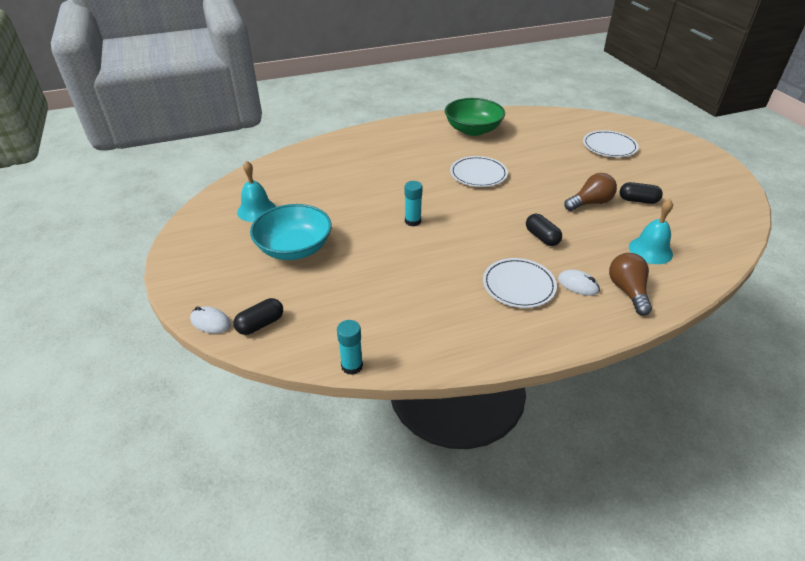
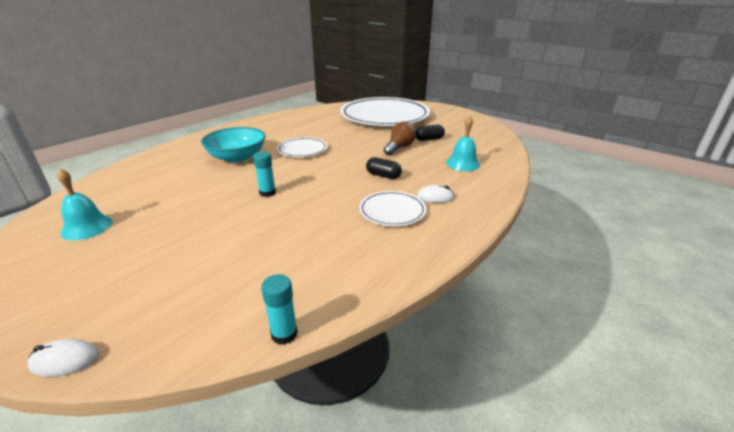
camera: 30 degrees left, 10 degrees down
black capsule [234,298,283,335] -> none
turquoise bowl [250,204,332,260] -> turquoise bowl moved to [201,127,265,163]
green bowl [445,98,505,136] -> none
white plate [583,130,639,157] -> white plate [340,97,430,126], size x2.20
brown light bulb [609,253,652,316] -> none

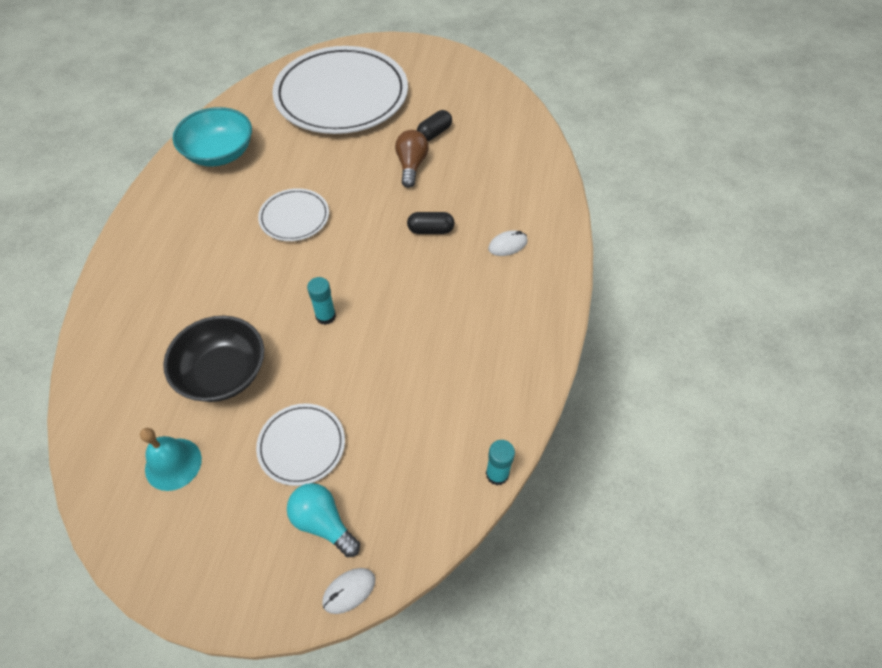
camera: 30 degrees left, 25 degrees up
turquoise bowl [201,127,265,163] -> turquoise bowl moved to [173,107,252,167]
white plate [359,191,427,226] -> white plate moved to [256,403,345,486]
turquoise bell [446,116,480,171] -> none
none -> black bowl [163,316,264,402]
none -> turquoise light bulb [287,483,360,557]

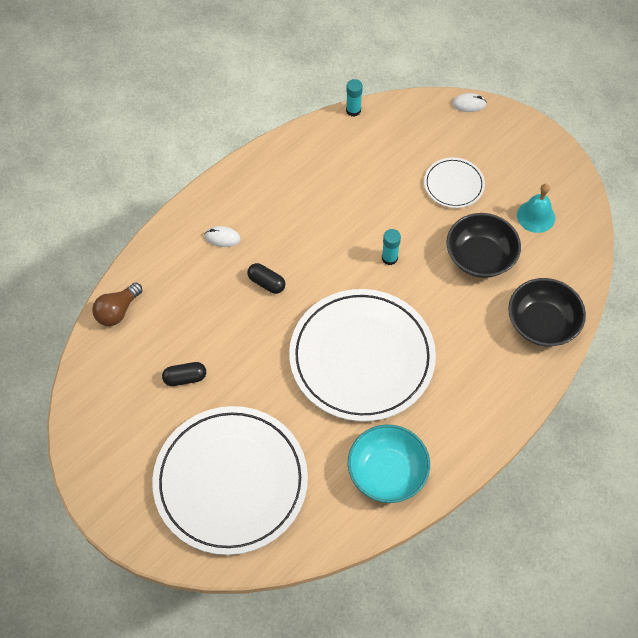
camera: 145 degrees left, 5 degrees up
white plate [258,188,329,241] -> white plate [289,289,436,422], size x2.20
turquoise light bulb [287,483,360,557] -> none
brown light bulb [395,130,429,188] -> brown light bulb moved to [92,283,143,326]
none -> black bowl [508,278,586,346]

